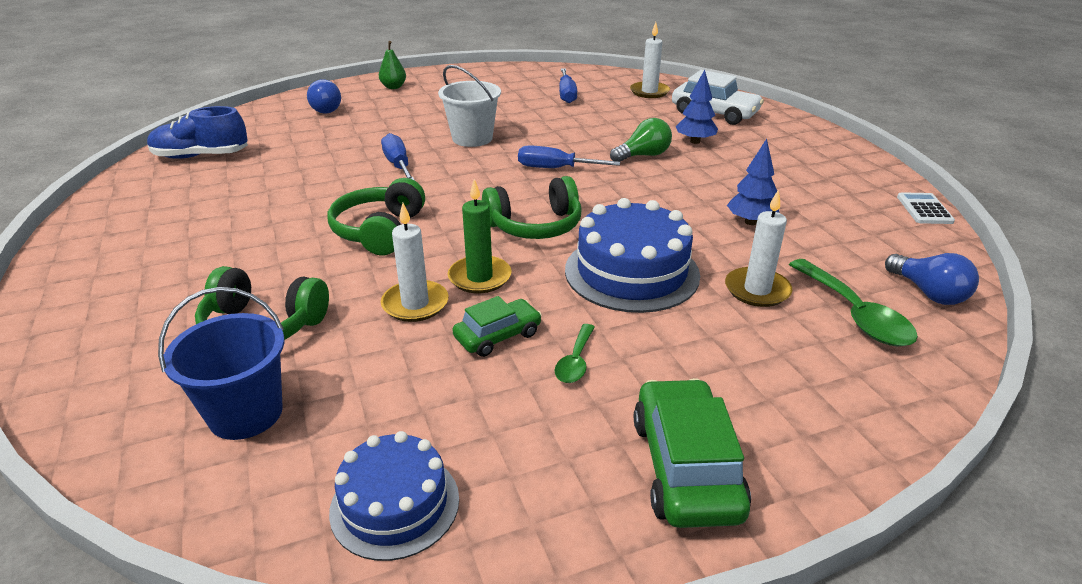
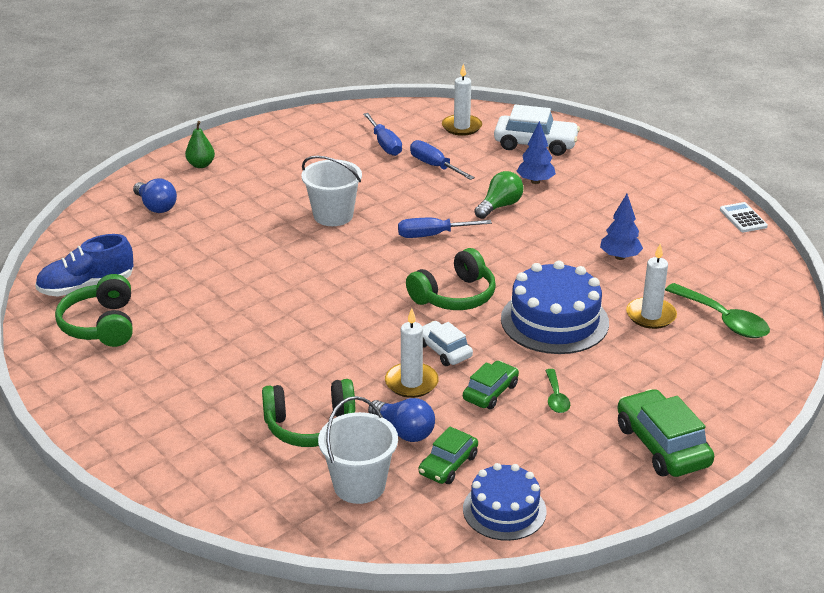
camera: 20 degrees left, 0 degrees up
blue bucket [158,287,284,440] -> white bucket [318,396,398,504]
green headphones [328,178,425,256] -> green headphones moved to [55,274,133,347]
blue screwdriver [381,133,414,180] -> blue screwdriver moved to [410,140,475,180]
green candle [448,179,512,293] -> white car [422,321,473,366]
blue light bulb [885,253,979,305] -> blue light bulb moved to [368,398,435,442]
none -> green car [419,427,478,484]

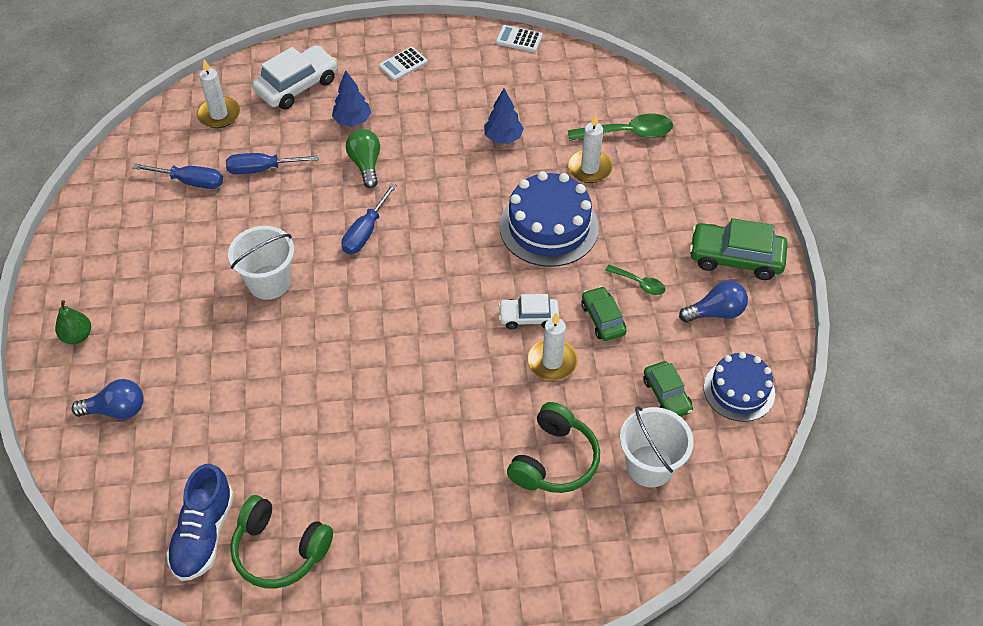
camera: 55 degrees left, 20 degrees up
blue light bulb [368,398,435,442] -> blue light bulb moved to [679,281,748,322]
green headphones [406,248,496,310] -> none
none -> white calculator [379,47,428,81]

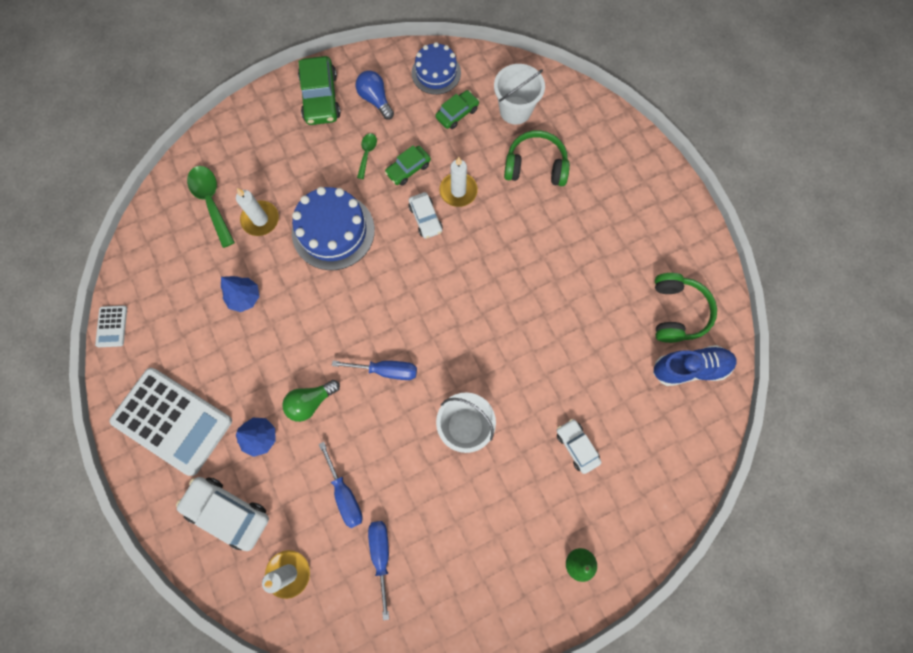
camera: 110 degrees left, 20 degrees up
blue light bulb [71,379,143,419] -> none
white calculator [379,47,428,81] -> white calculator [110,368,232,476], size x2.40
none -> white car [557,419,601,474]

